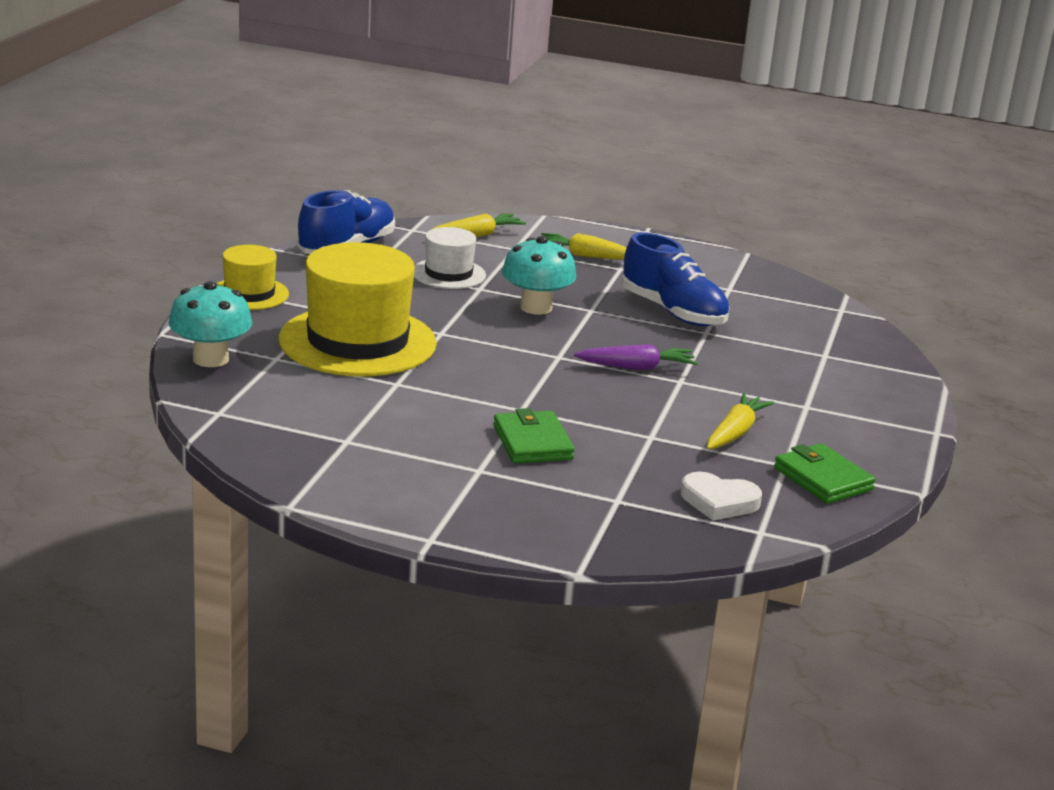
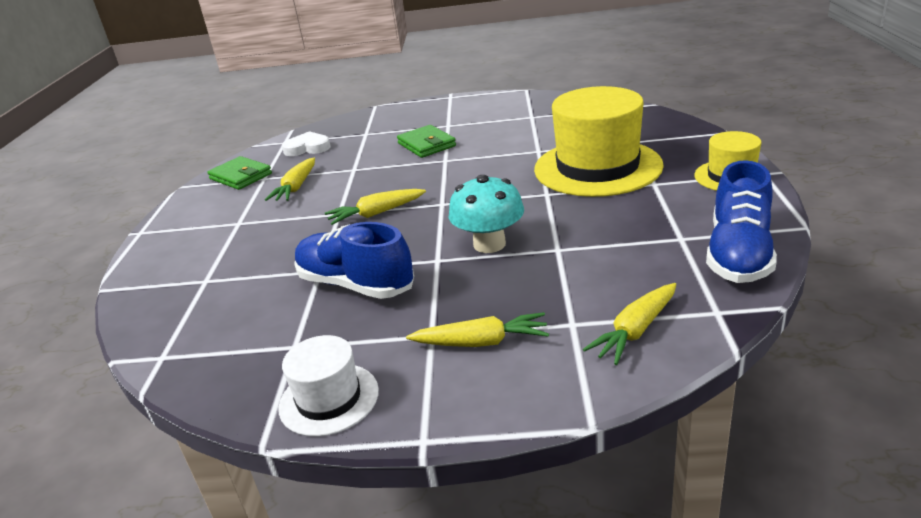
camera: 170 degrees right, 5 degrees up
turquoise mushroom [168,281,252,367] -> none
white hat [414,227,486,289] -> white hat moved to [278,335,379,436]
purple carrot [574,344,698,370] -> yellow carrot [325,189,426,225]

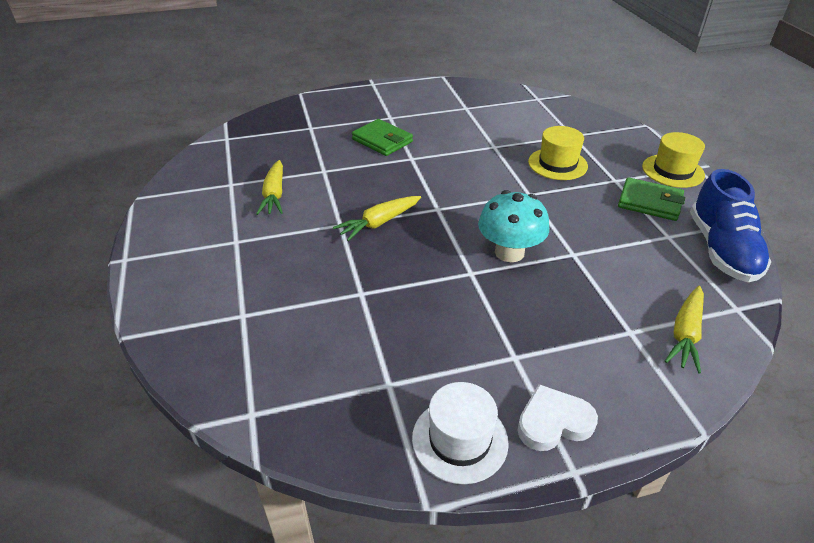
camera: 20 degrees left, 10 degrees up
green wallet [207,156,272,190] -> green wallet moved to [618,177,685,221]
white heart [282,131,331,156] -> white heart moved to [517,384,598,451]
blue shoe [294,222,414,299] -> none
yellow carrot [406,312,549,347] -> none
yellow hat [534,86,664,197] -> yellow hat [528,126,588,180], size x0.52

